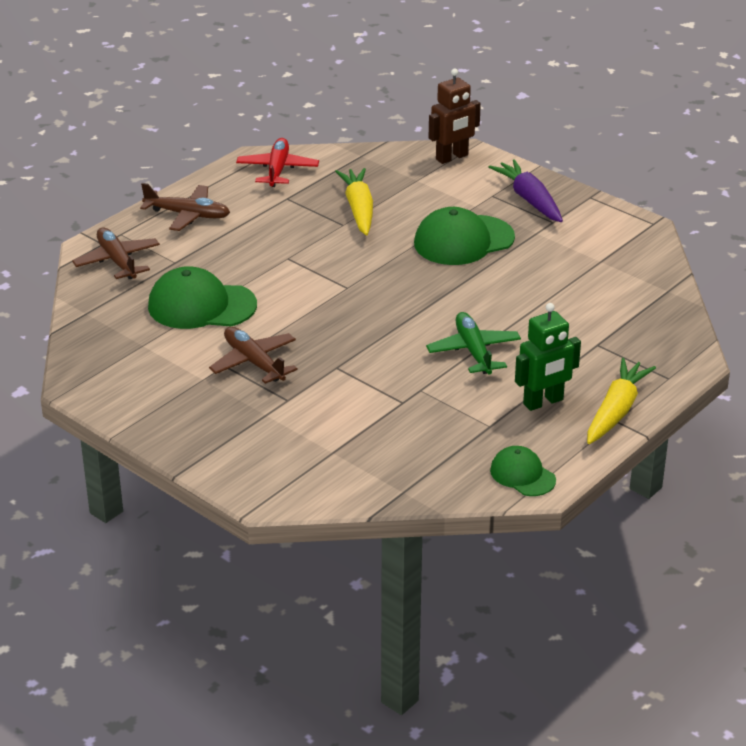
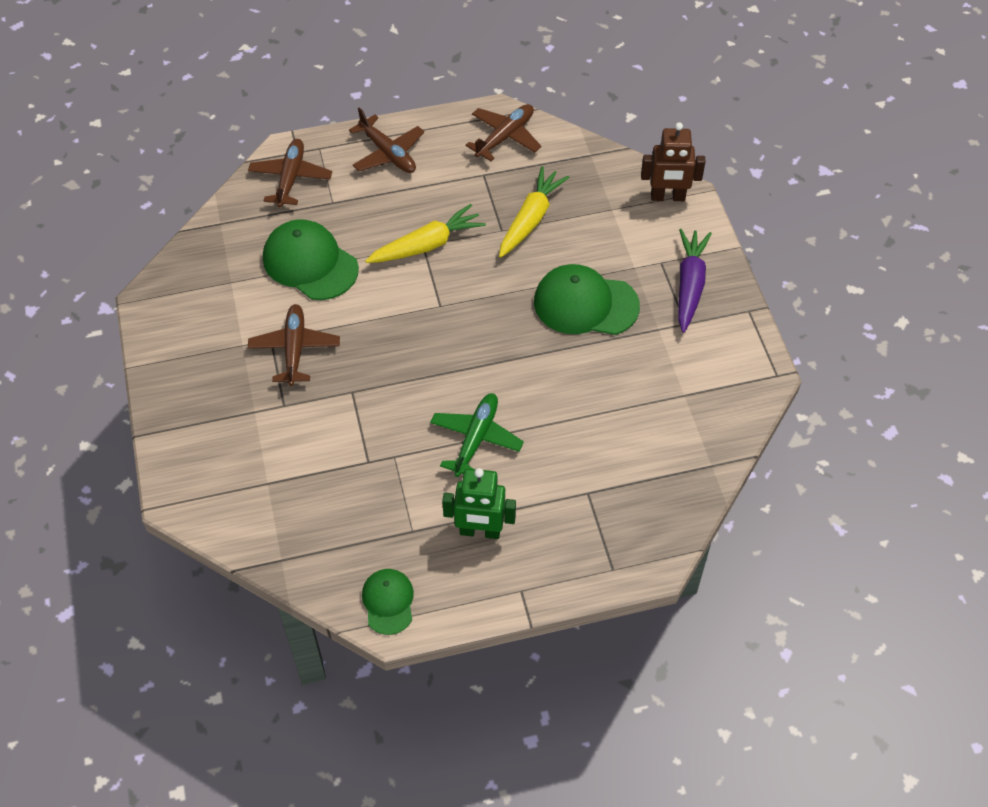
camera: 35 degrees right, 20 degrees up
red plane [236,138,319,187] -> brown plane [466,104,541,161]
yellow carrot [587,358,656,444] -> yellow carrot moved to [365,204,486,263]

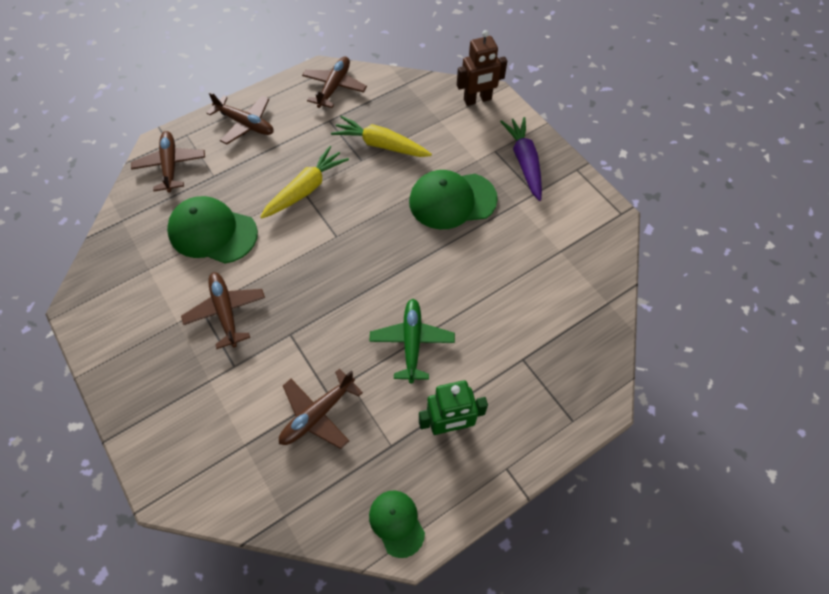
camera: 20 degrees left, 5 degrees up
yellow carrot [499,166,570,258] -> yellow carrot turned 75 degrees counterclockwise [331,116,432,157]
none -> brown plane [279,369,363,449]

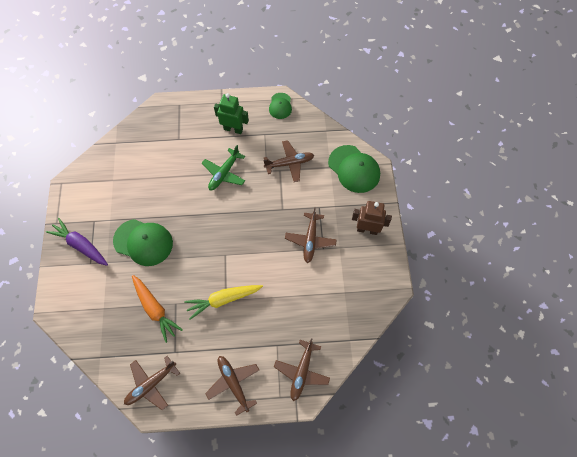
camera: 150 degrees left, 5 degrees up
green cap [167,196,258,264] -> green cap moved to [328,145,380,193]
yellow carrot [331,116,432,157] -> orange carrot [132,275,183,343]
brown robot [457,30,507,106] -> brown robot moved to [352,201,392,235]
purple carrot [500,117,542,201] -> purple carrot turned 105 degrees clockwise [46,218,108,266]

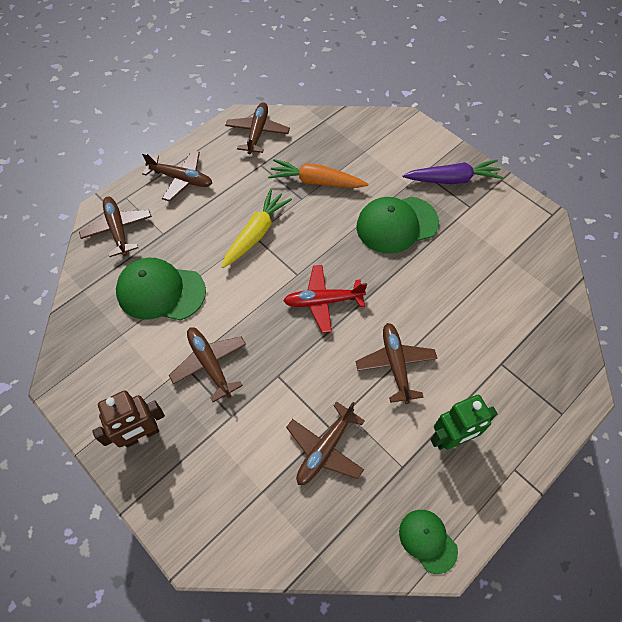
camera: 140 degrees right, 5 degrees down
green plane [202,145,245,190] -> brown plane [356,323,437,404]
green cap [328,145,380,193] -> green cap moved to [116,258,206,320]
none -> red plane [283,265,367,333]

